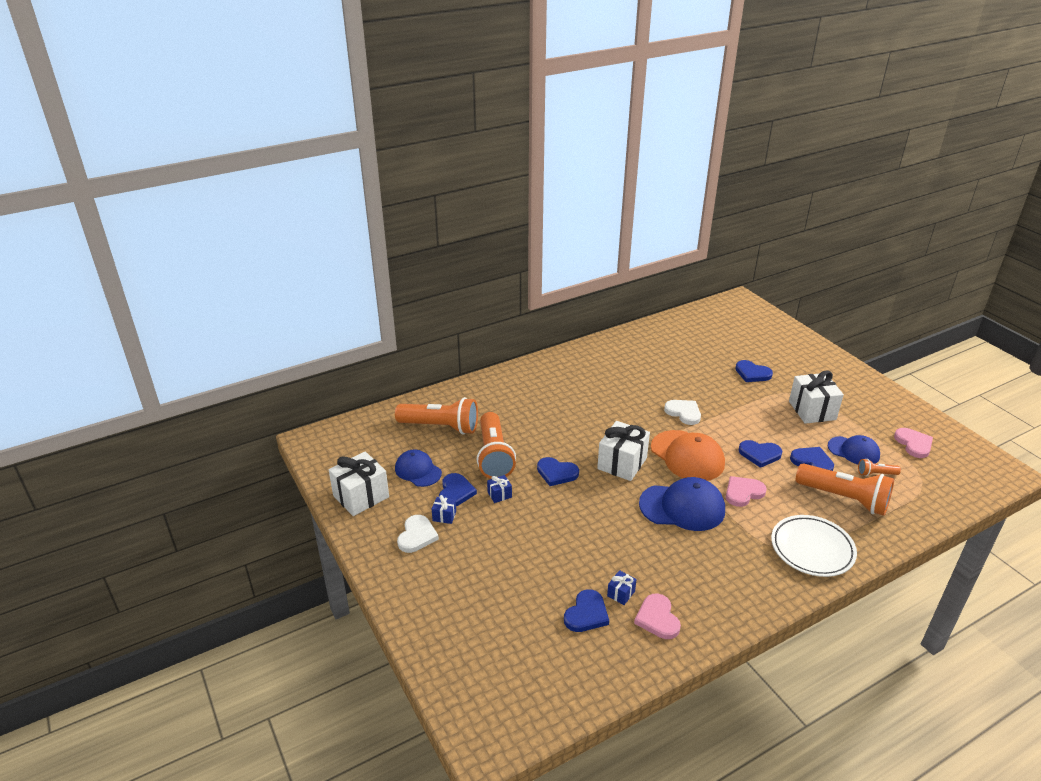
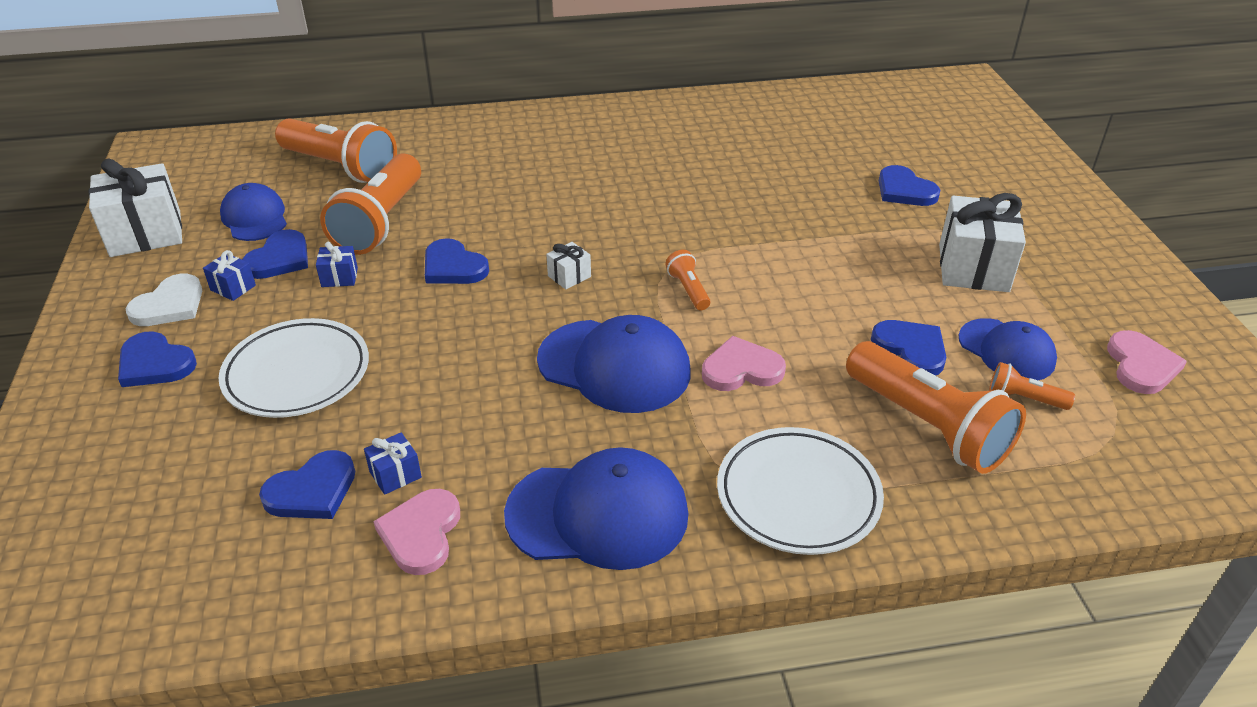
camera: 20 degrees right, 5 degrees up
white gift [597,421,650,481] -> white gift [546,242,591,289], size x0.46
orange cap [651,430,725,481] -> orange flashlight [665,250,710,310]
white heart [664,400,701,425] -> none
blue heart [739,440,782,468] -> blue heart moved to [118,331,197,387]
none -> white plate [218,318,369,418]
none -> blue cap [504,447,688,570]

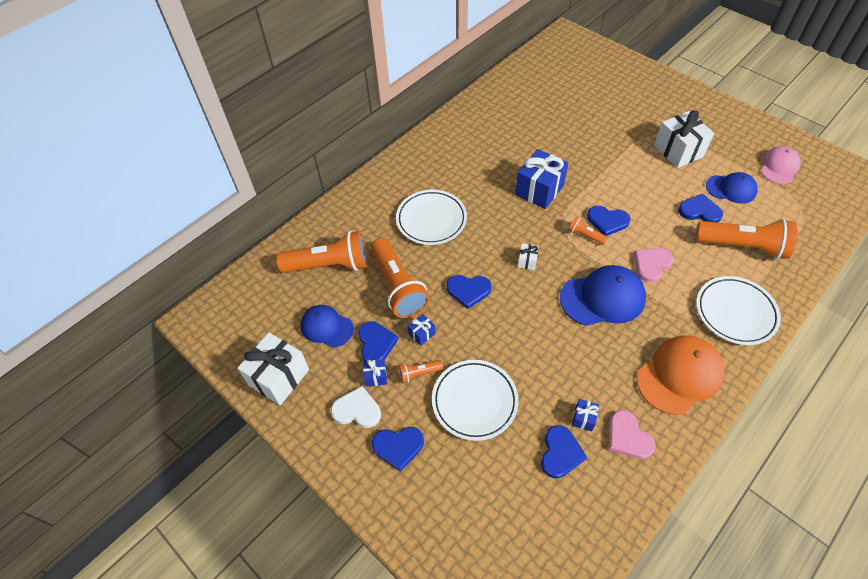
camera: 35 degrees left, 15 degrees up
white heart [125,274,202,326] -> white heart turned 75 degrees counterclockwise [331,386,381,428]
blue cap [504,447,688,570] -> orange cap [637,335,725,415]
blue heart [879,165,941,206] -> blue heart moved to [587,206,630,236]
orange flashlight [989,362,1075,410] -> orange flashlight moved to [398,360,443,383]
pink heart [1107,330,1187,394] -> pink cap [761,146,801,184]
none -> white plate [396,190,467,245]
none -> blue gift [515,149,568,209]

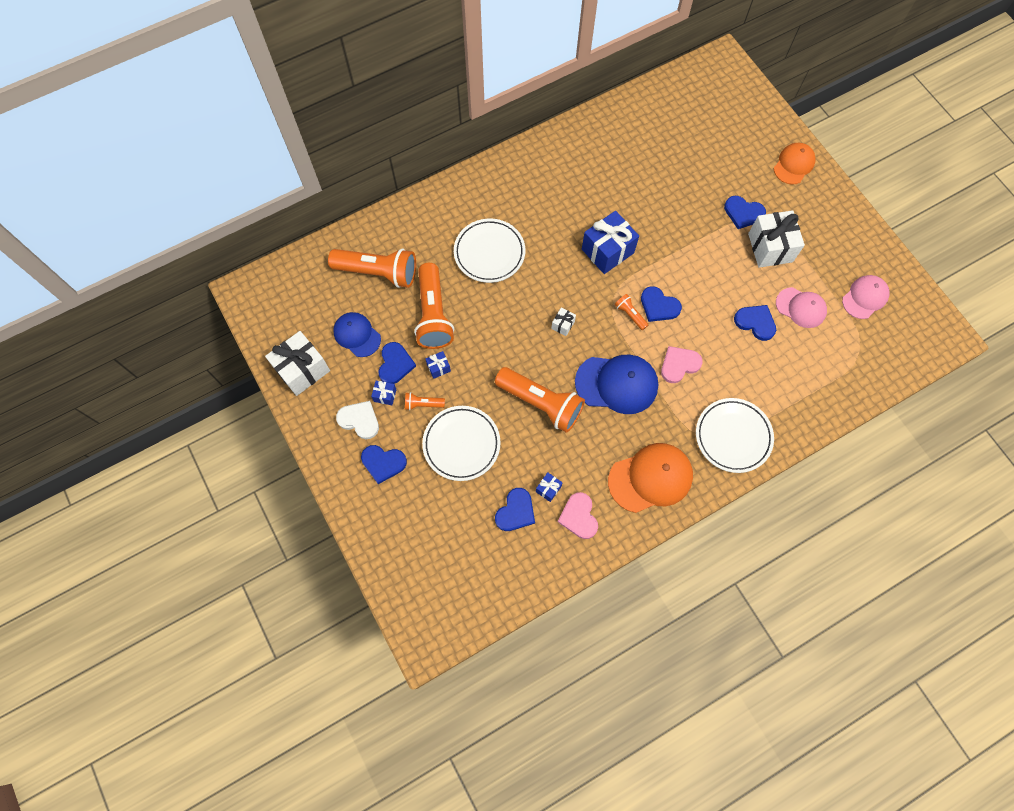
camera: 15 degrees right, 15 degrees up
blue heart [446,275,491,309] -> blue heart moved to [724,196,766,229]
orange flashlight [696,219,797,259] -> orange flashlight moved to [495,367,585,433]
blue cap [706,172,758,204] -> pink cap [776,287,827,328]
none -> orange cap [774,143,816,185]

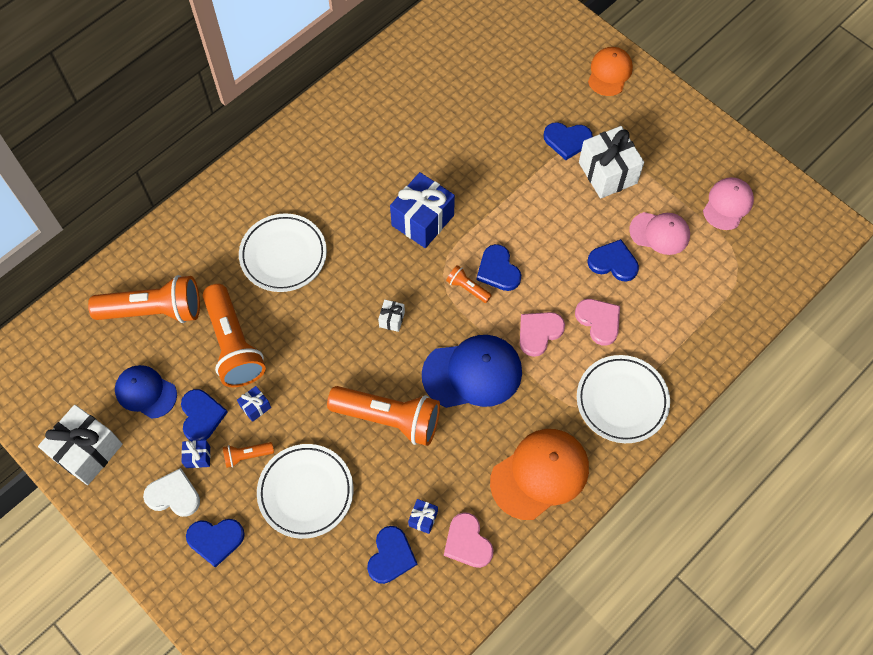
camera: 15 degrees left, 5 degrees down
blue heart [641,286,682,322] -> blue heart turned 45 degrees clockwise [477,244,521,291]
none -> pink heart [575,299,620,345]

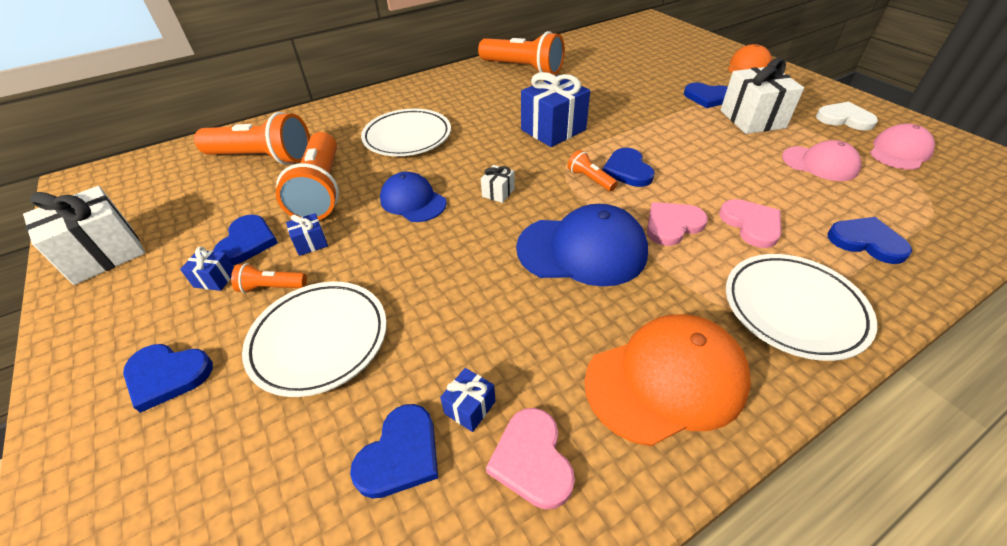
camera: 15 degrees right, 20 degrees down
blue cap [115,365,177,419] -> blue cap moved to [380,172,447,222]
white heart [143,468,200,517] -> white heart moved to [816,102,878,131]
orange flashlight [327,386,440,446] -> orange flashlight moved to [478,31,565,75]
blue heart [587,239,639,282] -> blue heart moved to [827,217,912,264]

